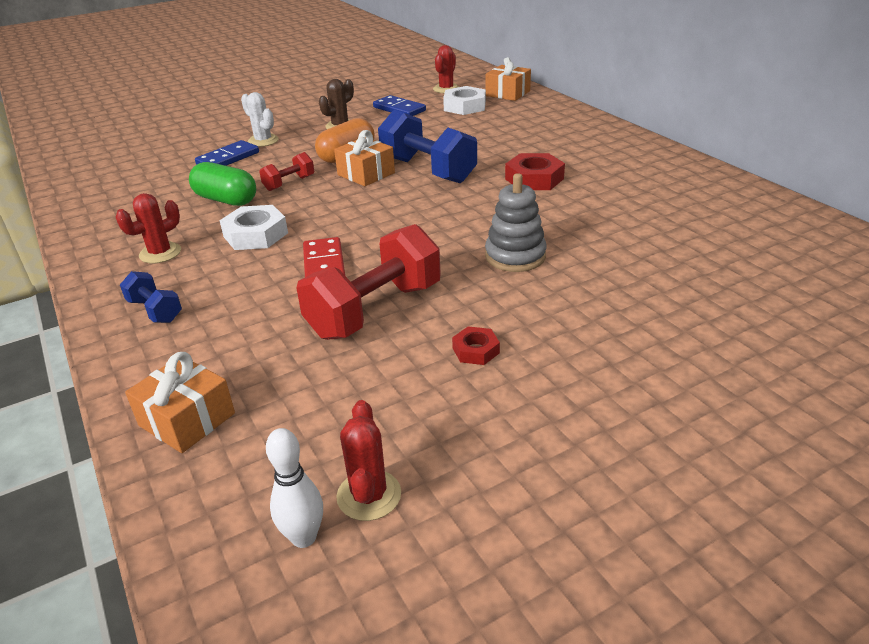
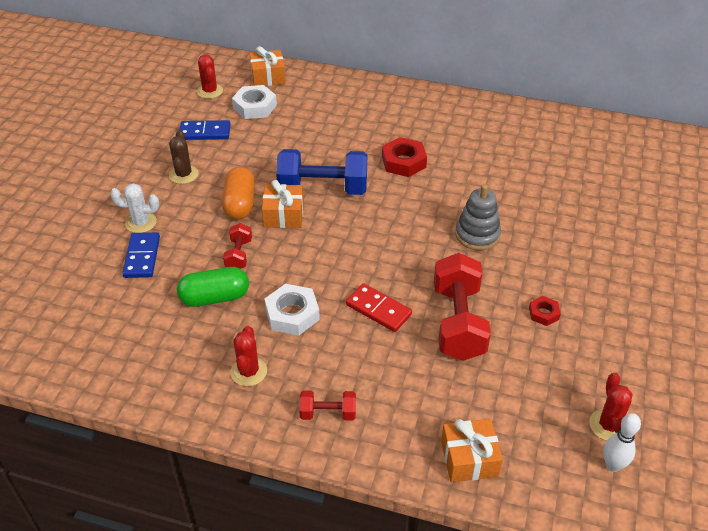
camera: 45 degrees left, 10 degrees up
blue dumbbell [120,271,182,323] -> red dumbbell [299,390,356,420]
red cactus [336,400,401,521] -> red cactus turned 45 degrees clockwise [589,373,633,441]

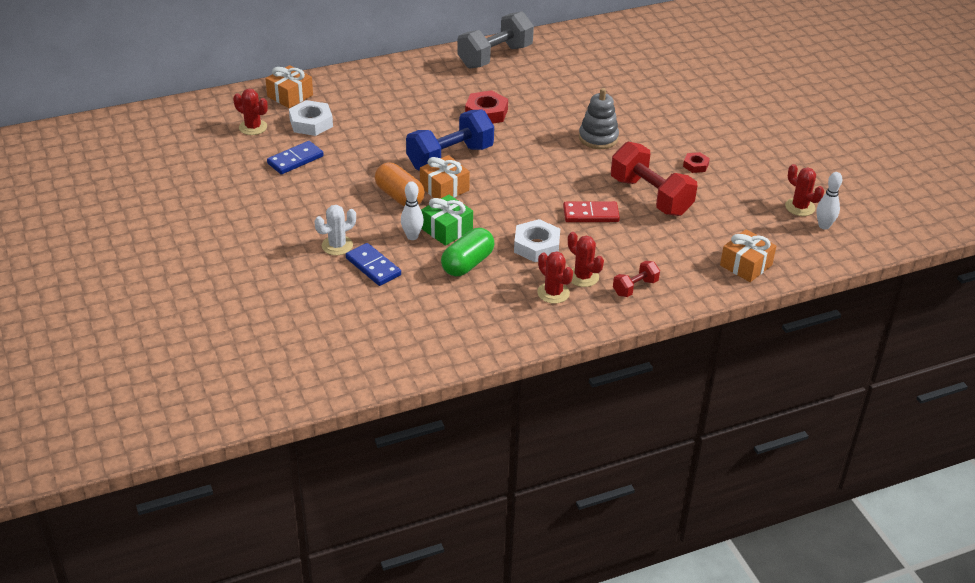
camera: 40 degrees left, 5 degrees down
brown cactus [169,130,199,184] -> none
red dumbbell [223,223,252,269] -> green gift [421,195,473,246]
none -> white bowling pin [401,181,424,240]
none -> grey dumbbell [457,11,534,69]
none -> red cactus [568,232,604,287]

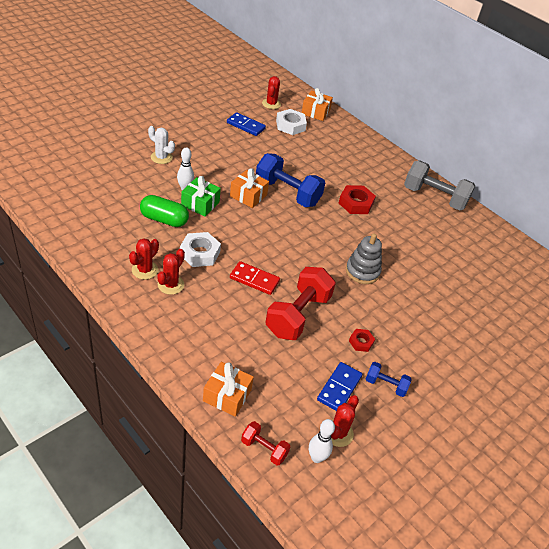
camera: 65 degrees right, 5 degrees up
blue domino [346,243,401,286] -> blue domino moved to [317,362,362,411]
orange capsule [375,163,425,207] -> none
red domino [563,201,620,222] -> red domino turned 45 degrees counterclockwise [230,261,280,295]
red dumbbell [613,261,660,297] -> red dumbbell moved to [241,421,290,466]
none -> blue dumbbell [366,362,412,397]

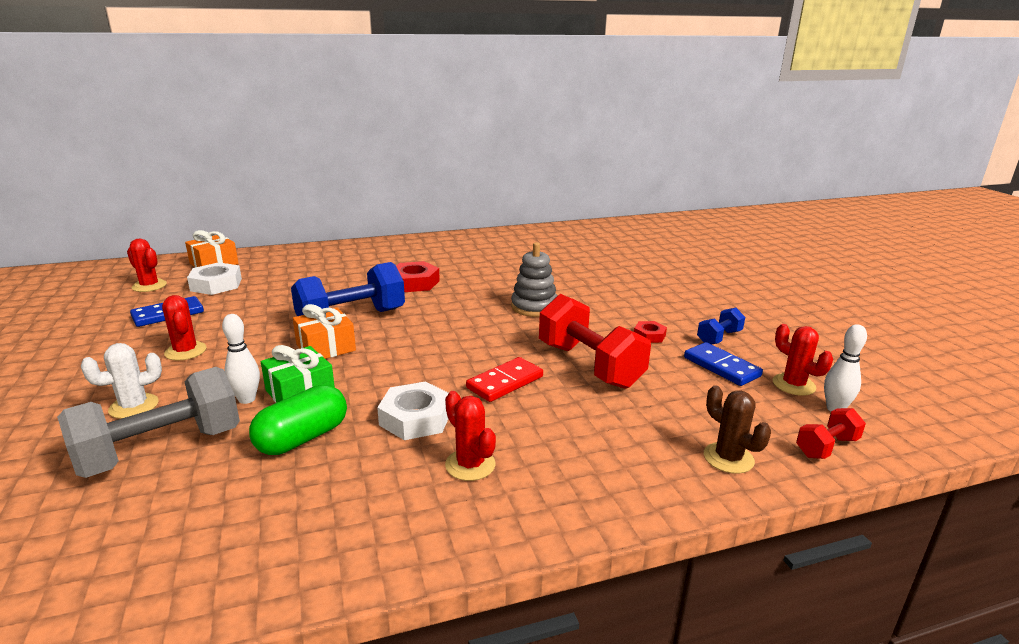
camera: 60 degrees left, 20 degrees down
red cactus [129,238,159,280] -> red cactus moved to [162,295,206,361]
orange gift [203,362,254,417] -> brown cactus [704,385,771,474]
grey dumbbell [404,161,475,211] -> grey dumbbell moved to [57,367,240,478]

